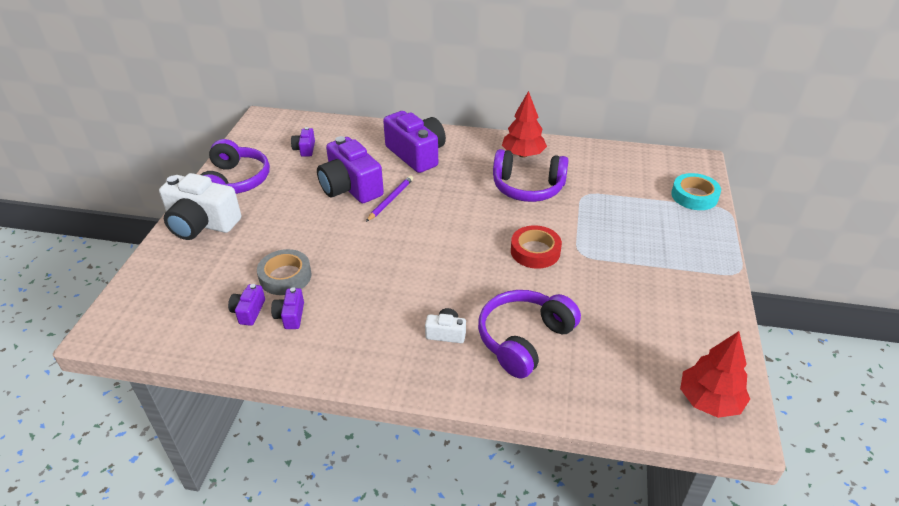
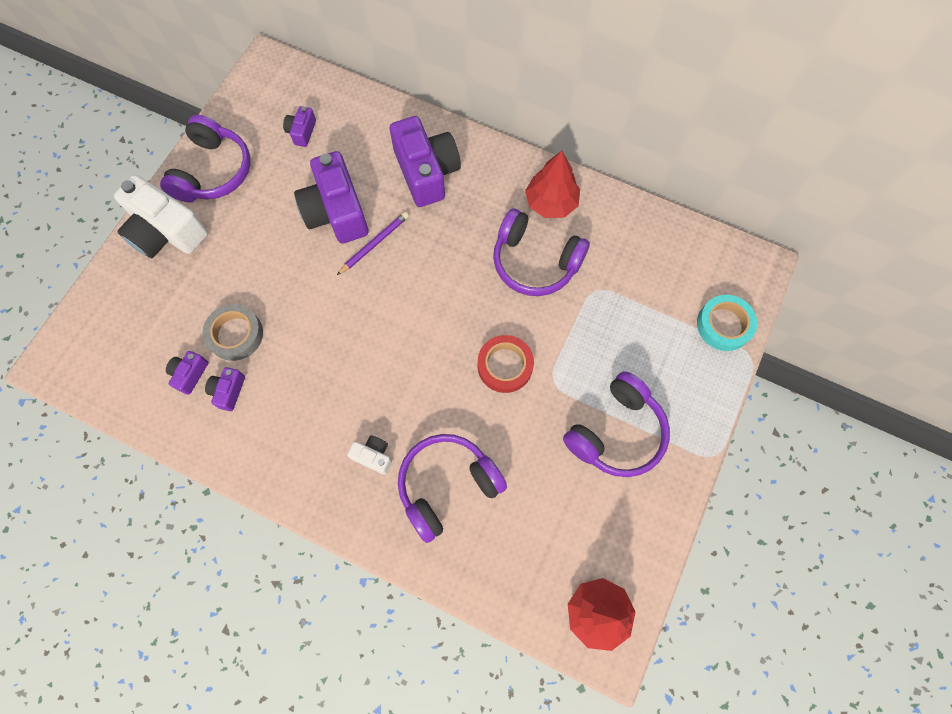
camera: 15 degrees right, 30 degrees up
none -> purple headphones [563,371,670,477]

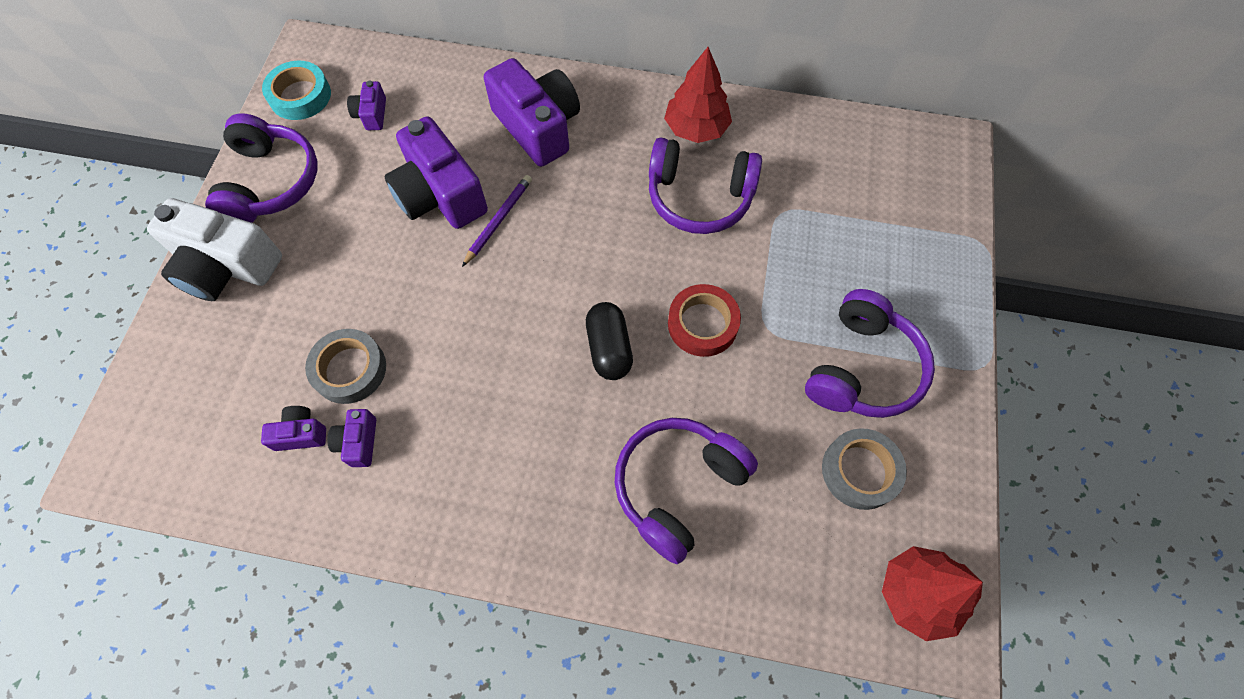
camera: 15 degrees left, 5 degrees down
purple camera [166,351,208,395] -> purple camera turned 75 degrees clockwise [261,406,326,451]
white camera [347,435,392,475] -> none
turquoise tape [697,295,757,351] -> turquoise tape moved to [262,61,331,120]
none -> black capsule [586,302,633,380]
none -> grey tape [822,428,907,510]

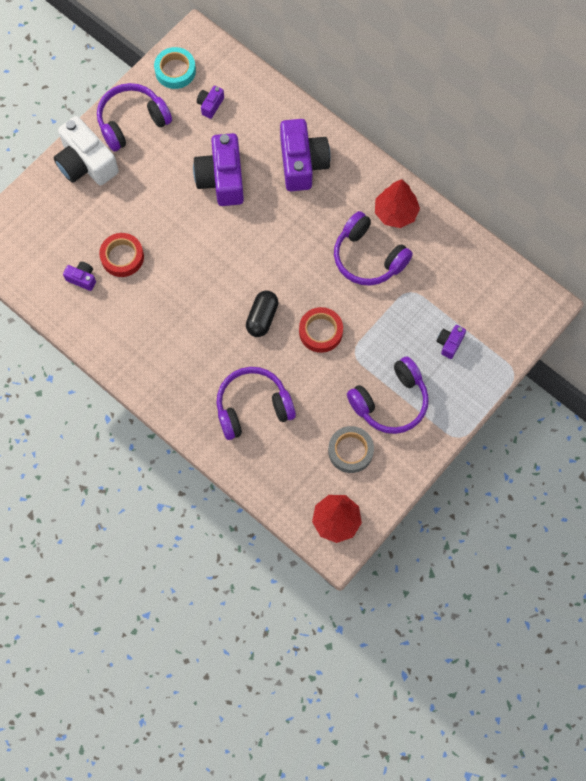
camera: 30 degrees right, 5 degrees up
purple headphones [205,113,318,223] -> purple headphones turned 150 degrees counterclockwise [97,83,172,151]
grey tape [305,329,386,404] -> red tape [99,233,144,277]
purple camera [327,409,376,467] -> purple camera moved to [436,325,466,359]
purple pencil [462,175,532,267] -> none

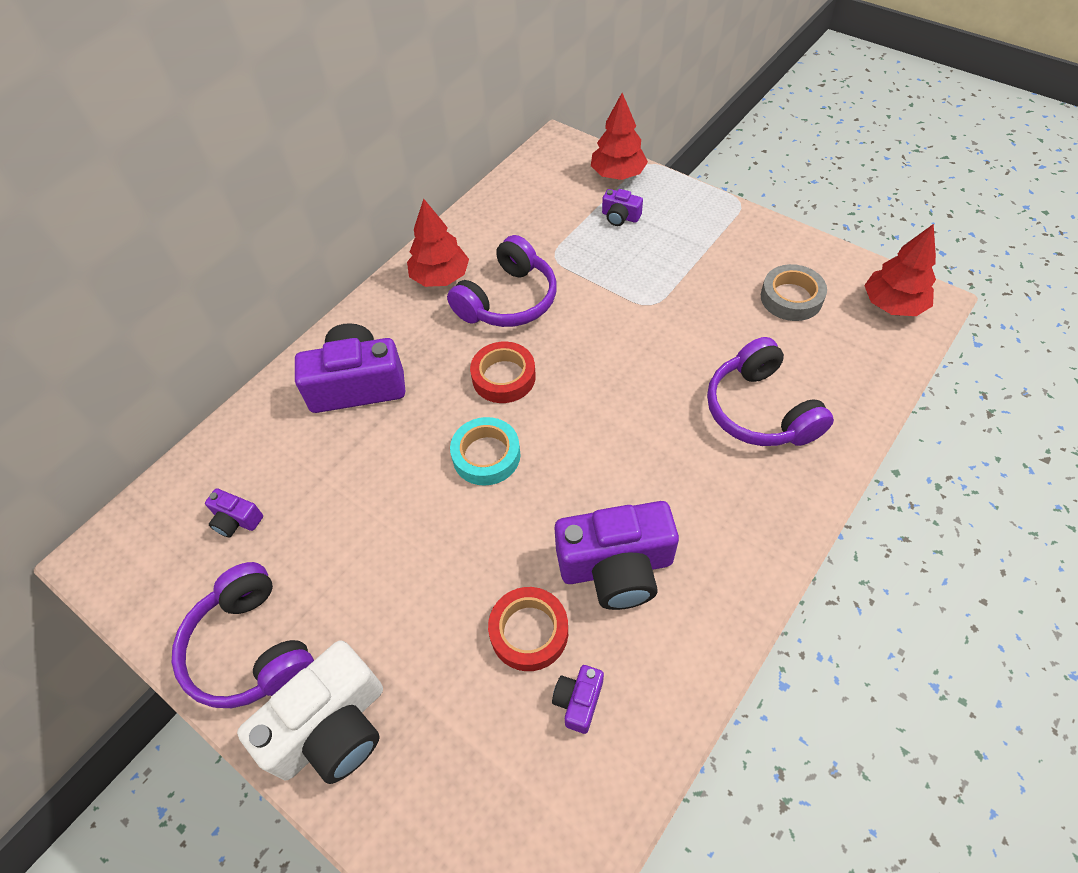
camera: 90 degrees left, 15 degrees down
turquoise tape [154,47,196,89] -> turquoise tape moved to [450,417,520,486]
purple camera [193,133,244,206] -> purple camera moved to [555,501,679,610]
black capsule [246,291,278,337] -> none
red tape [299,307,343,353] -> red tape moved to [470,342,536,403]
purple headphones [347,356,429,434] -> none
none -> red tree [591,93,648,180]

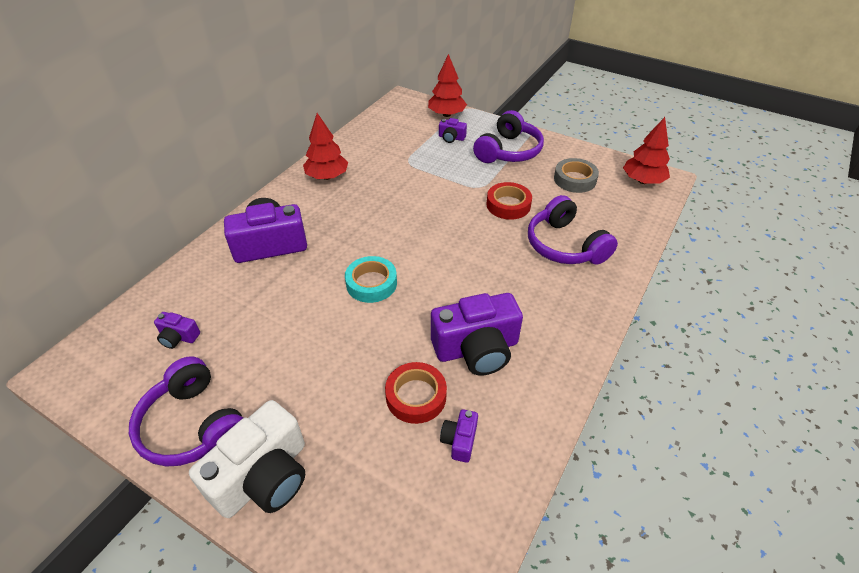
camera: 10 degrees left, 10 degrees down
purple headphones [447,235,557,327] -> purple headphones moved to [473,110,544,163]
red tape [470,342,536,403] -> red tape moved to [487,182,532,220]

